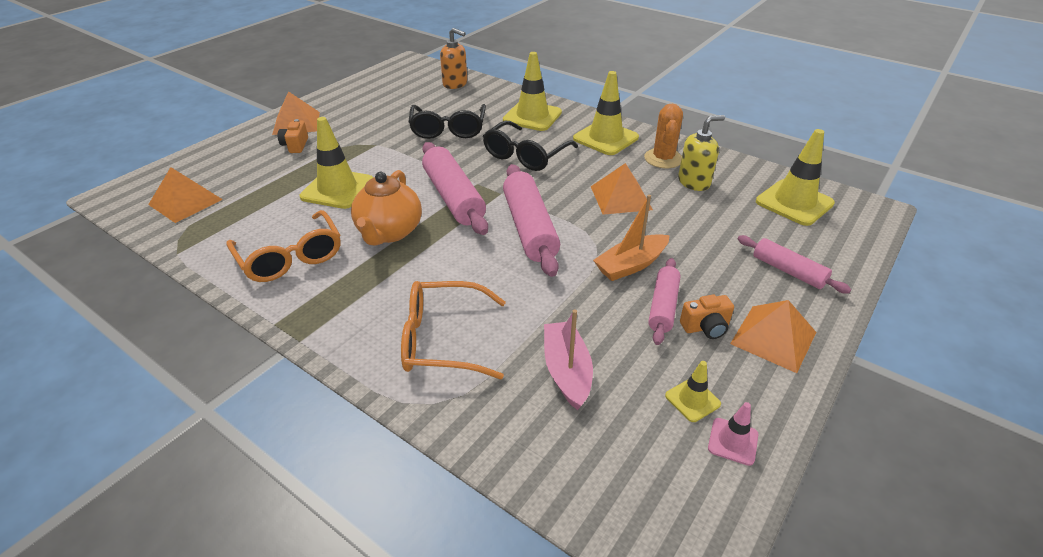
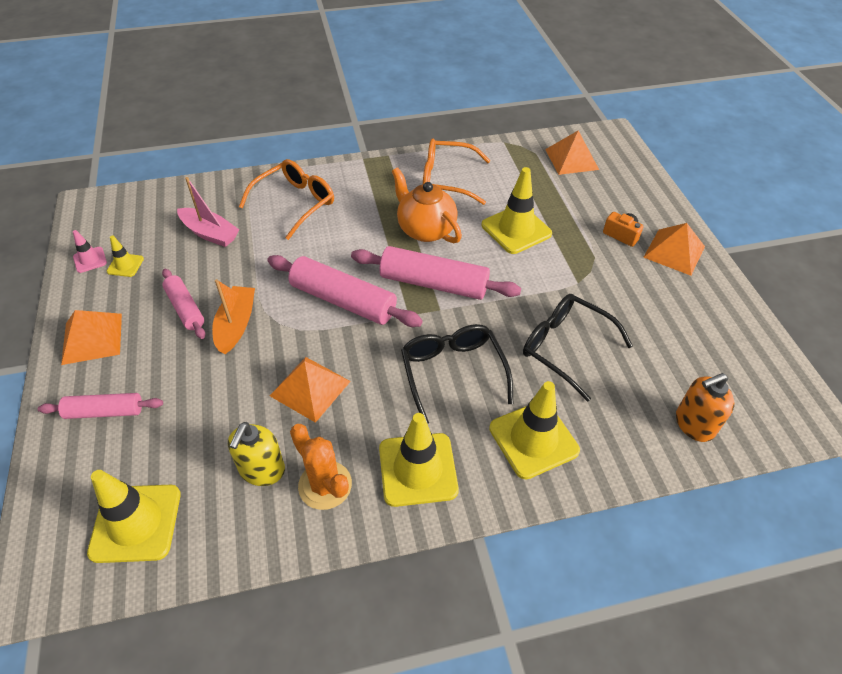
camera: 130 degrees right, 10 degrees up
orange camera [680,294,734,339] -> none

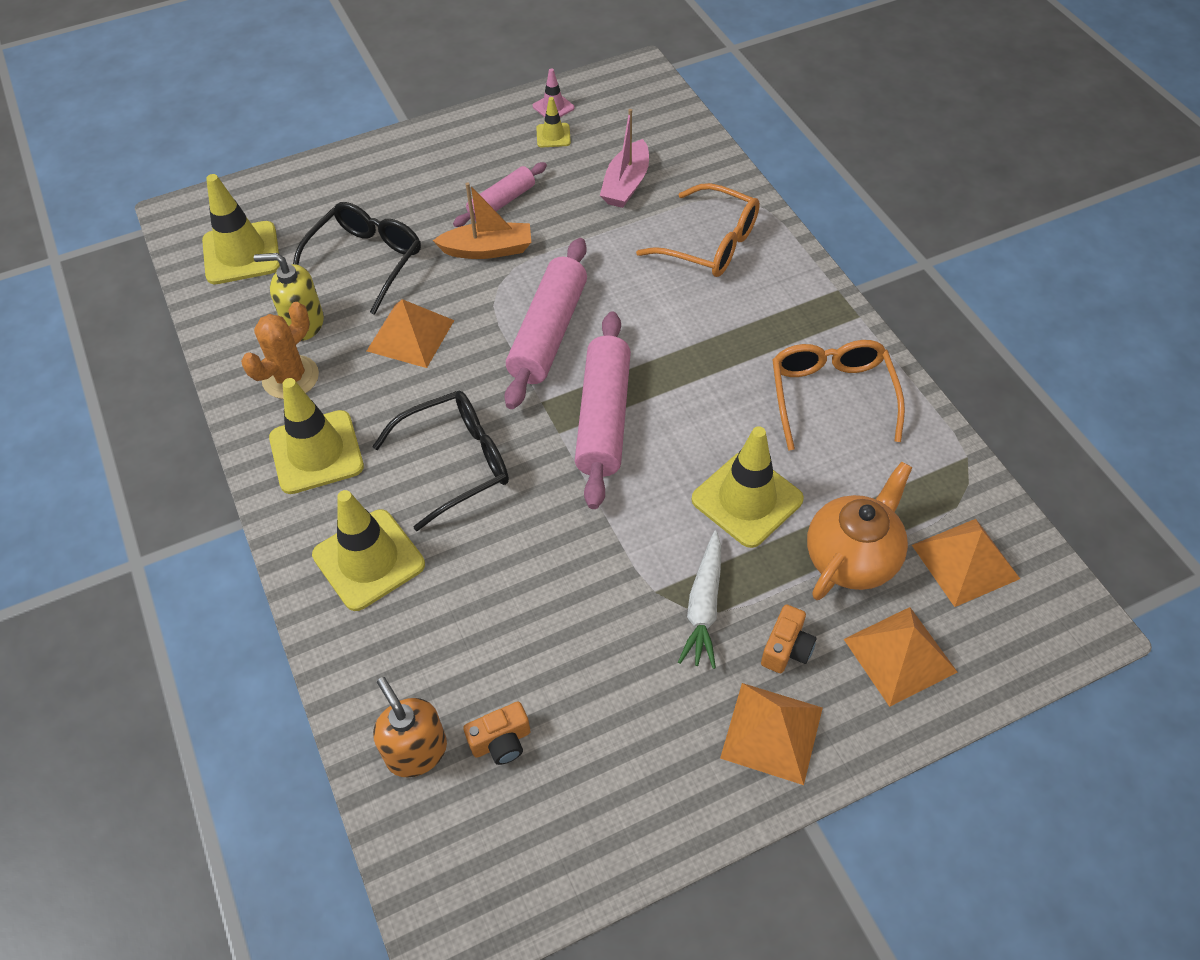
camera: 80 degrees right, 5 degrees up
pink rolling pin [38,393,163,419] -> none
orange pyramid [61,310,122,365] -> orange pyramid moved to [844,607,957,707]
orange teapot [392,167,462,243] -> orange teapot moved to [807,461,912,600]
black glasses [523,294,633,402] -> black glasses moved to [293,202,421,315]
none -> orange camera [463,702,531,765]
none -> white carrot [678,531,721,669]

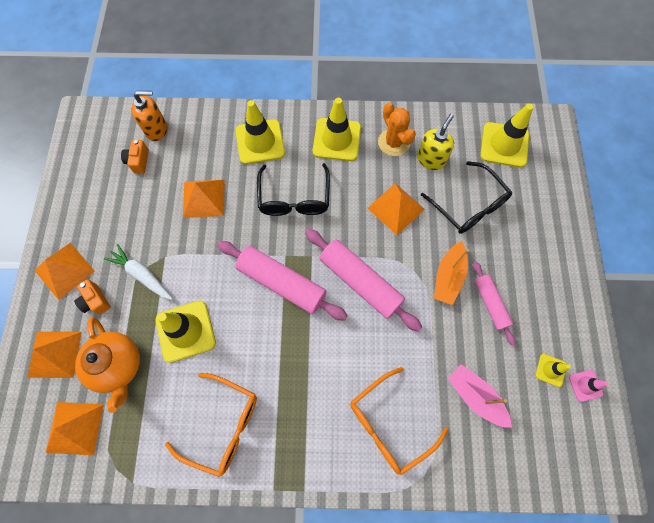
camera: 115 degrees right, 15 degrees up
none -> orange pyramid [183,180,224,218]

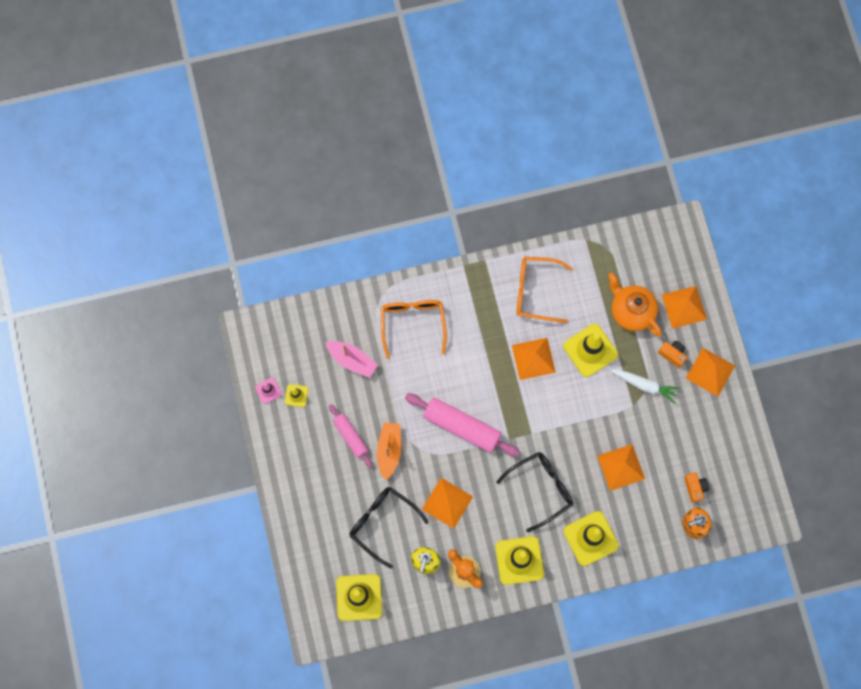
camera: 165 degrees right, 5 degrees up
orange pyramid [46,402,104,455] -> orange pyramid moved to [512,338,556,380]
pink rolling pin [217,241,348,321] -> none
black glasses [257,163,330,216] -> black glasses turned 75 degrees clockwise [496,452,573,532]
orange glasses [350,367,448,475] -> orange glasses turned 45 degrees counterclockwise [381,300,447,359]

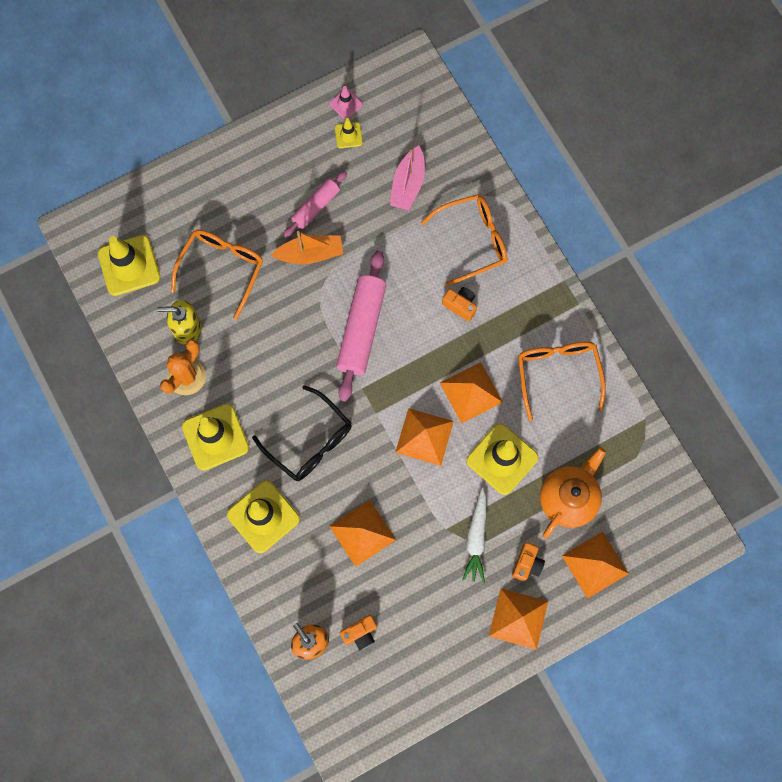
camera: 75 degrees right, 0 degrees up
black glasses [350,487,429,568] -> orange glasses [171,229,263,320]
orange pyramid [422,478,473,529] -> orange pyramid moved to [395,408,454,466]
none -> orange camera [442,287,477,321]

